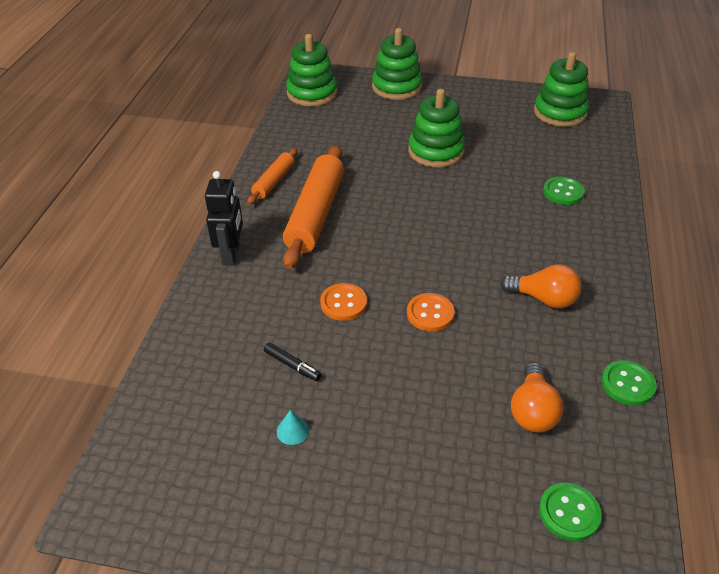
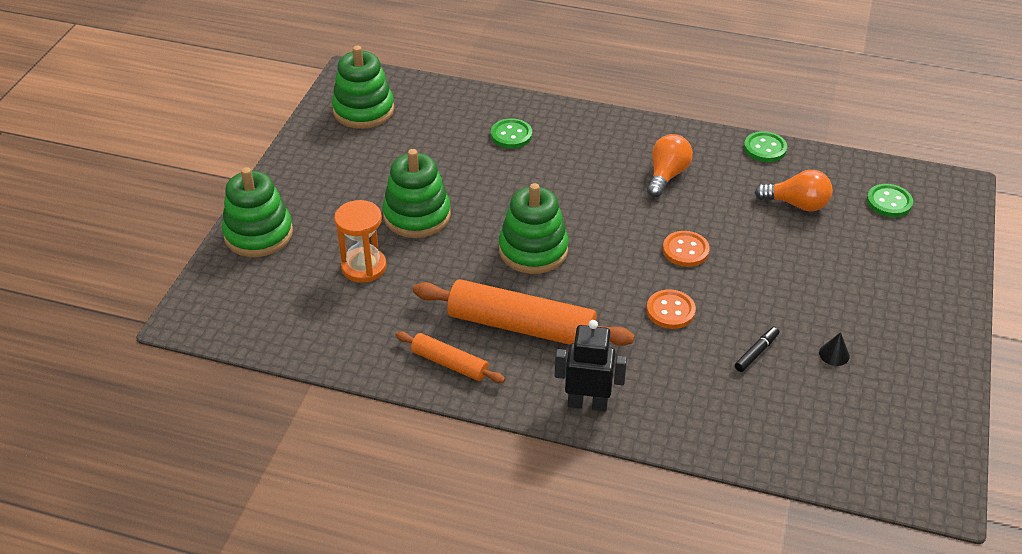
camera: 85 degrees left, 0 degrees up
turquoise cone [277,410,309,445] -> black cone [819,332,850,366]
green stacking toy [286,34,337,106] -> green stacking toy moved to [499,183,569,274]
none -> orange hourglass [334,200,386,283]

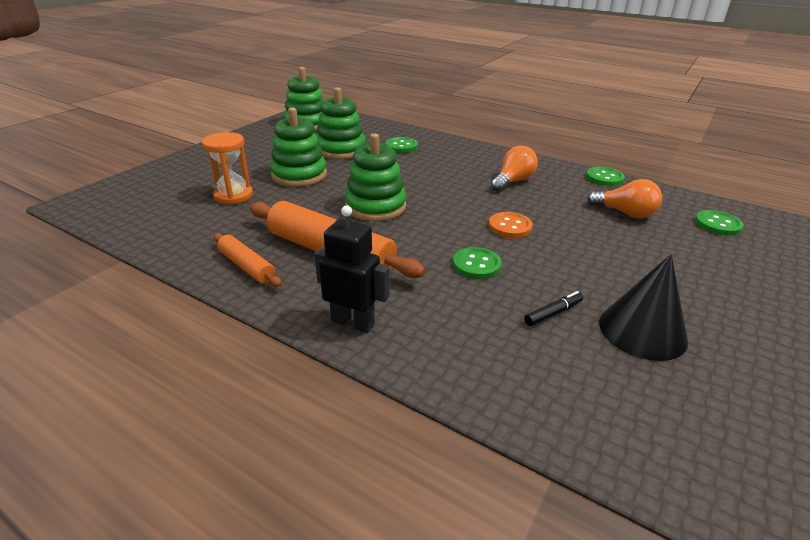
camera: 15 degrees right, 10 degrees down
green stacking toy [222,167,293,257] -> green stacking toy moved to [317,87,366,159]
orange button [646,289,696,329] -> green button [453,247,502,279]
black cone [819,332,850,366] -> black cone [599,254,688,361], size x2.46

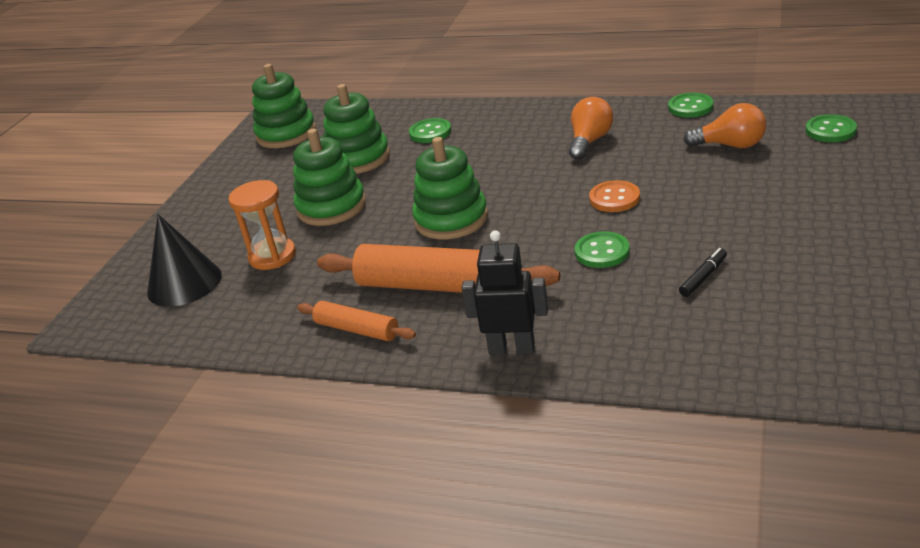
camera: 10 degrees left, 0 degrees up
black cone [599,254,688,361] -> black cone moved to [147,214,222,307]

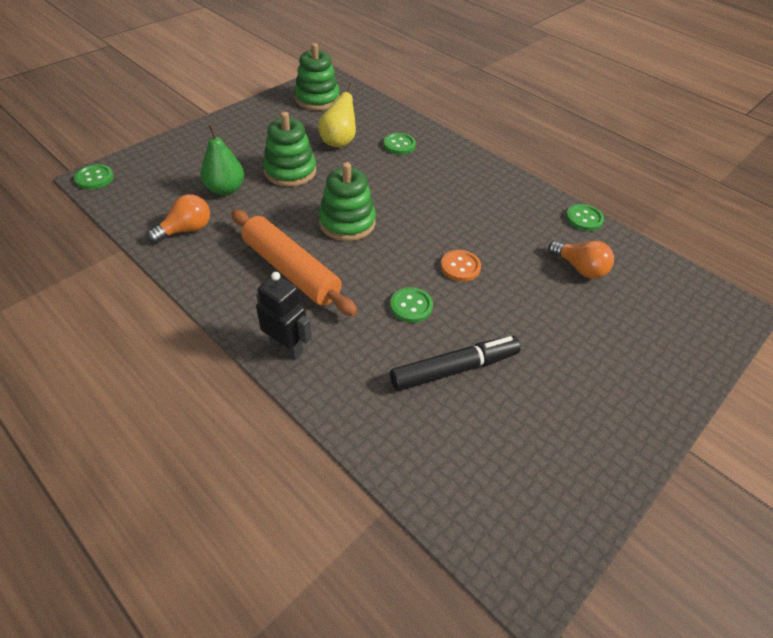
camera: 20 degrees right, 15 degrees up
black cone [147,214,222,307] -> none
orange hourglass [228,180,296,270] -> green pear [200,124,244,196]
orange rolling pin [297,301,416,341] -> none
green stacking toy [323,84,390,174] -> yellow pear [318,83,356,148]
orange light bulb [569,97,613,160] -> orange light bulb moved to [147,194,210,243]
black marker [679,248,727,297] -> black marker [390,336,521,391], size x2.17
green button [806,114,857,142] -> green button moved to [74,164,114,190]

